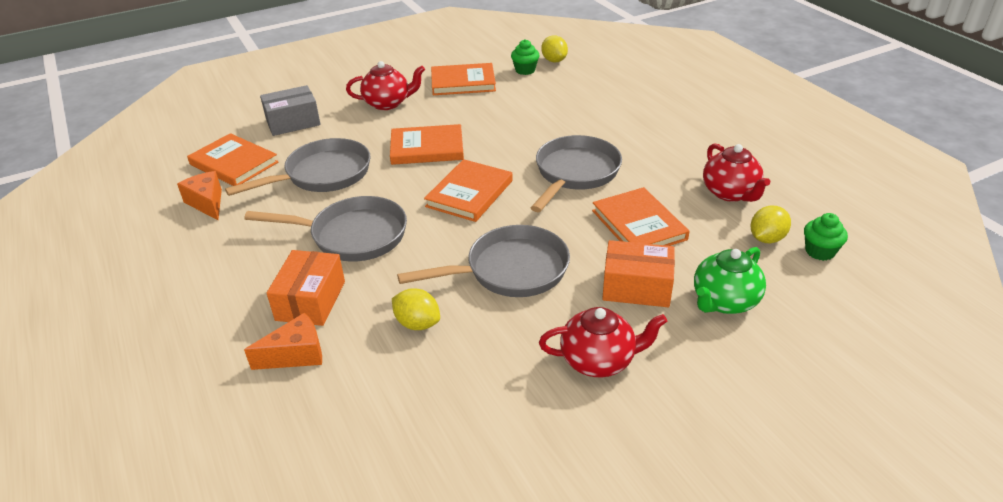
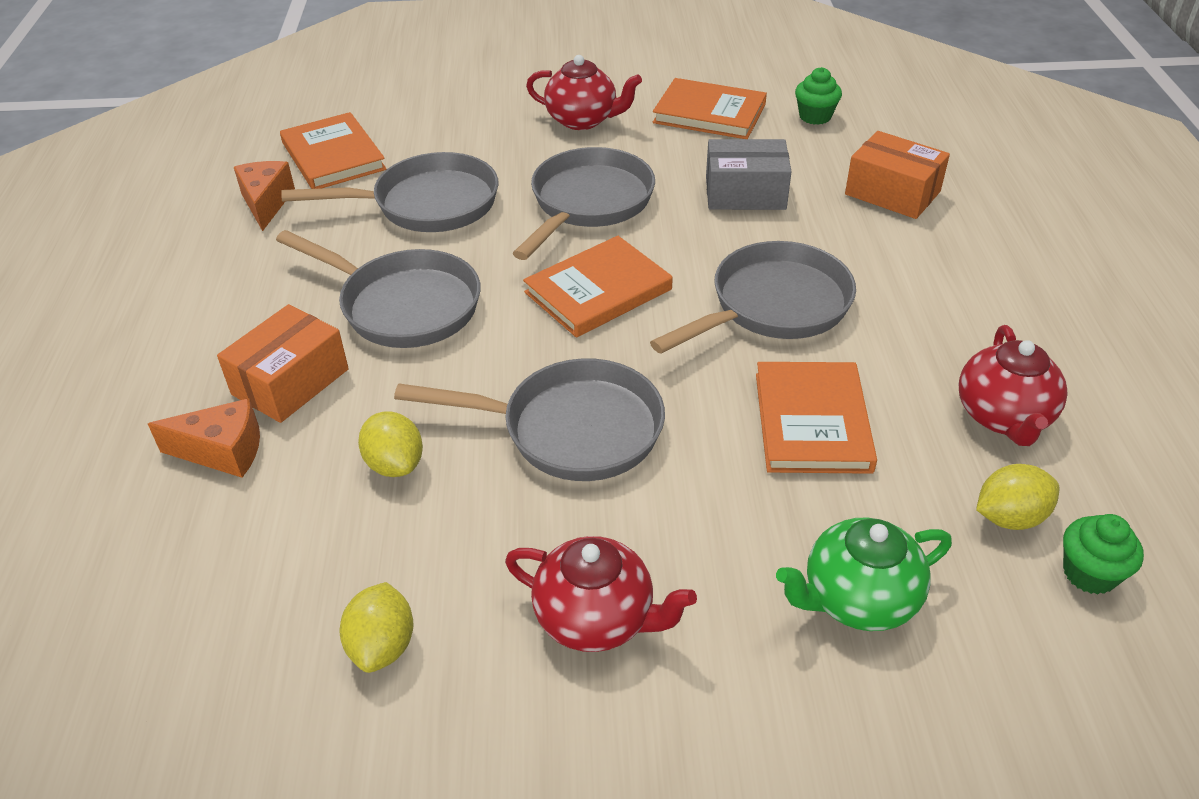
camera: 25 degrees right, 5 degrees up
grey box [260,85,321,136] -> grey box moved to [706,139,791,210]
orange book [390,124,464,165] -> grey pan [512,147,655,260]
yellow lemon [541,35,568,63] -> yellow lemon moved to [340,582,414,673]
orange box [602,240,675,307] -> orange box moved to [845,131,950,219]

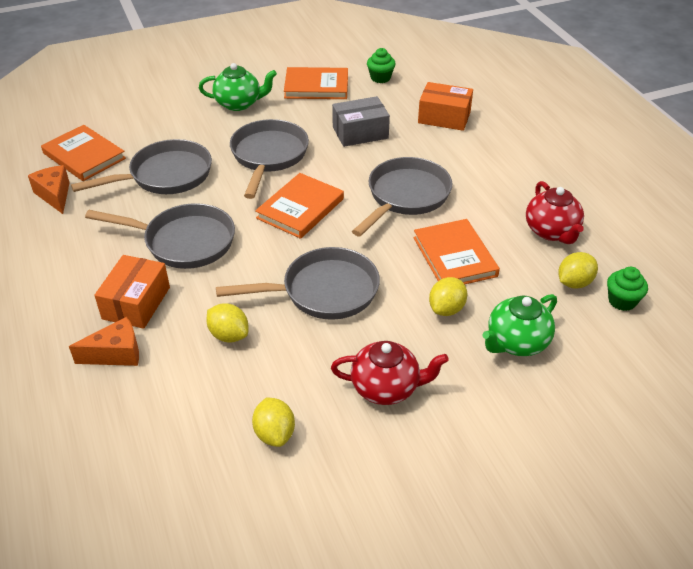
camera: 20 degrees left, 0 degrees up
red teapot [526,55,642,130] -> green teapot [199,63,277,111]
none -> yellow lemon [429,277,467,316]

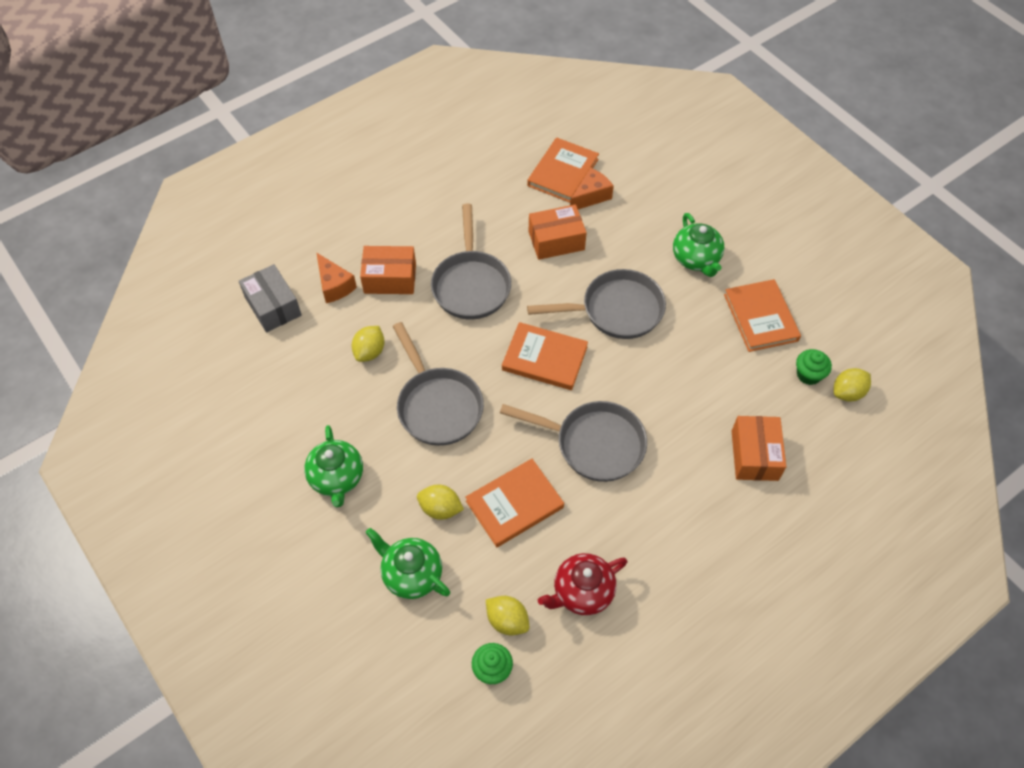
camera: 75 degrees right, 15 degrees up
orange cheese [28,165,70,214] -> orange cheese moved to [570,168,614,209]
grey pan [71,139,212,194] -> orange box [529,204,587,260]
yellow lemon [252,397,295,447] -> yellow lemon moved to [834,368,871,401]
red teapot [331,341,449,405] -> green teapot [304,425,363,507]
grey box [332,96,390,147] -> grey box moved to [239,264,302,333]

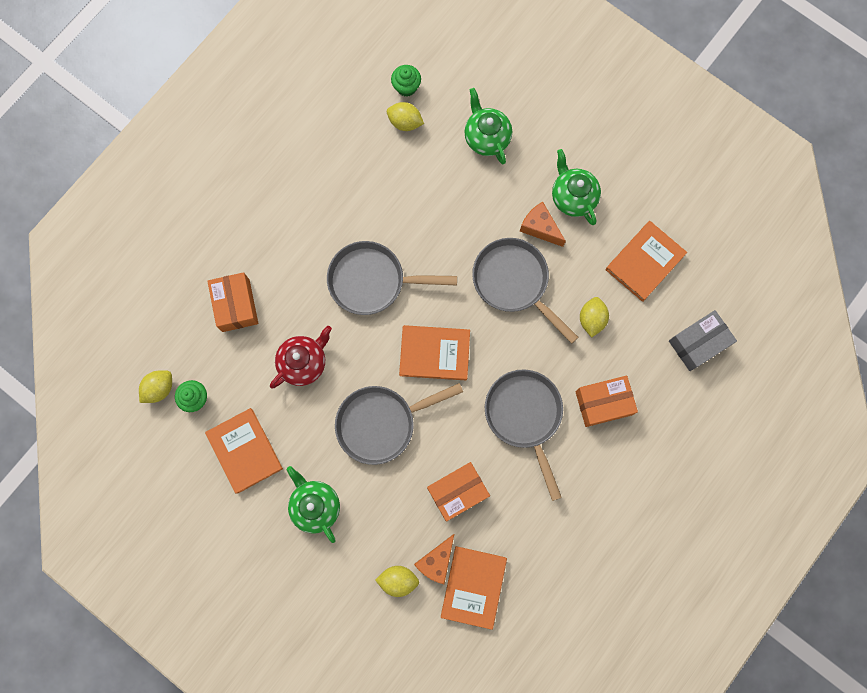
camera: 165 degrees right, 20 degrees up
grey box [239,264,302,333] -> grey box turned 75 degrees counterclockwise [669,310,737,371]
orange cheese [316,252,357,303] -> orange cheese moved to [520,202,566,247]
green teapot [366,528,450,599] -> green teapot turned 135 degrees counterclockwise [464,88,512,164]
yellow lemon [417,484,464,520] -> yellow lemon moved to [375,566,419,597]
orange book [465,459,564,547] -> orange book moved to [606,221,687,302]
red teapot [538,553,627,615] -> red teapot moved to [270,326,332,389]

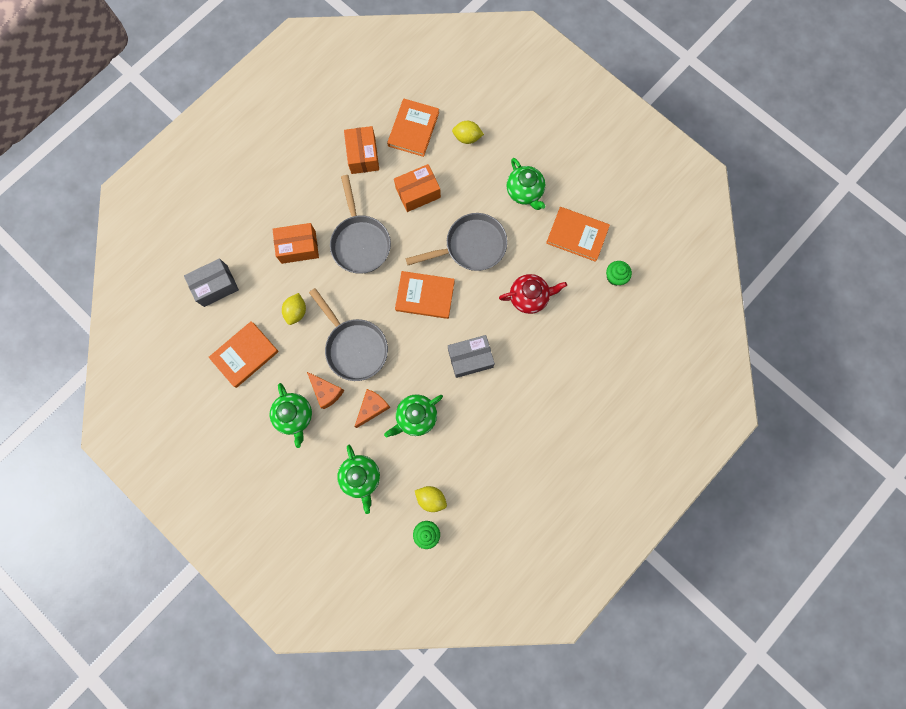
camera: 175 degrees left, 0 degrees up
yellow lemon [139,370,172,403] -> none
orange book [205,408,283,494] -> orange book turned 45 degrees counterclockwise [546,207,610,262]
orange box [207,272,258,332] -> orange box moved to [344,126,379,174]
red teapot [270,326,332,389] -> red teapot turned 150 degrees counterclockwise [499,274,567,314]
grey pan [327,241,457,315] -> grey box [448,335,495,378]
orange cheese [414,534,454,584] -> orange cheese moved to [354,389,390,428]
none -> green teapot [384,394,443,438]

